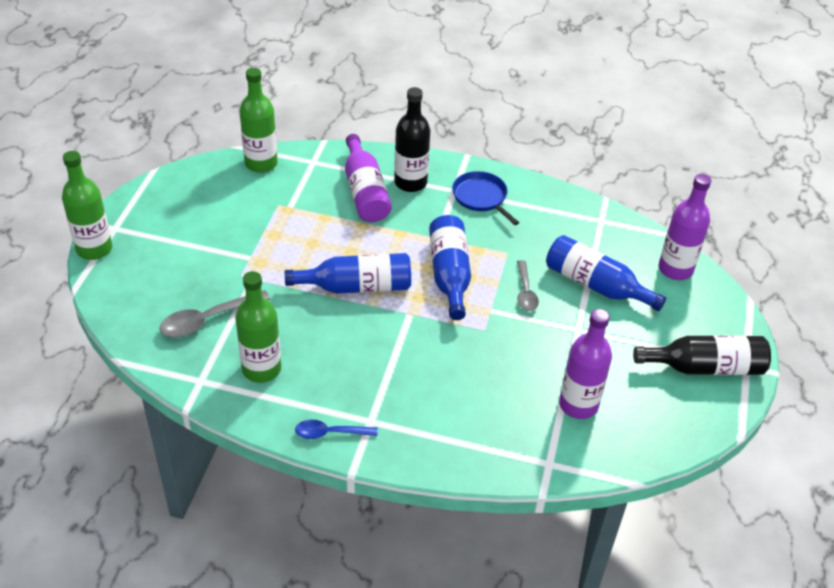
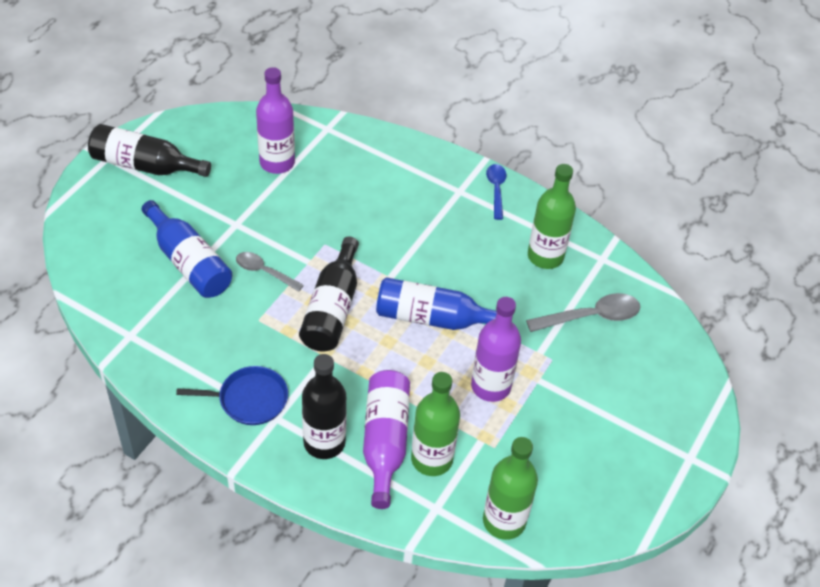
camera: 165 degrees left, 5 degrees up
green bottle [62,151,112,260] -> green bottle moved to [411,372,460,476]
blue spoon [295,420,377,439] -> blue spoon turned 105 degrees counterclockwise [486,164,506,220]
blue bottle [429,215,471,320] -> black bottle [299,237,359,352]
blue pan [452,171,519,225] -> blue pan turned 75 degrees counterclockwise [176,366,288,425]
grey spoon [517,260,539,311] -> grey spoon turned 75 degrees counterclockwise [236,252,304,292]
purple bottle [659,174,711,280] -> purple bottle moved to [471,297,521,402]

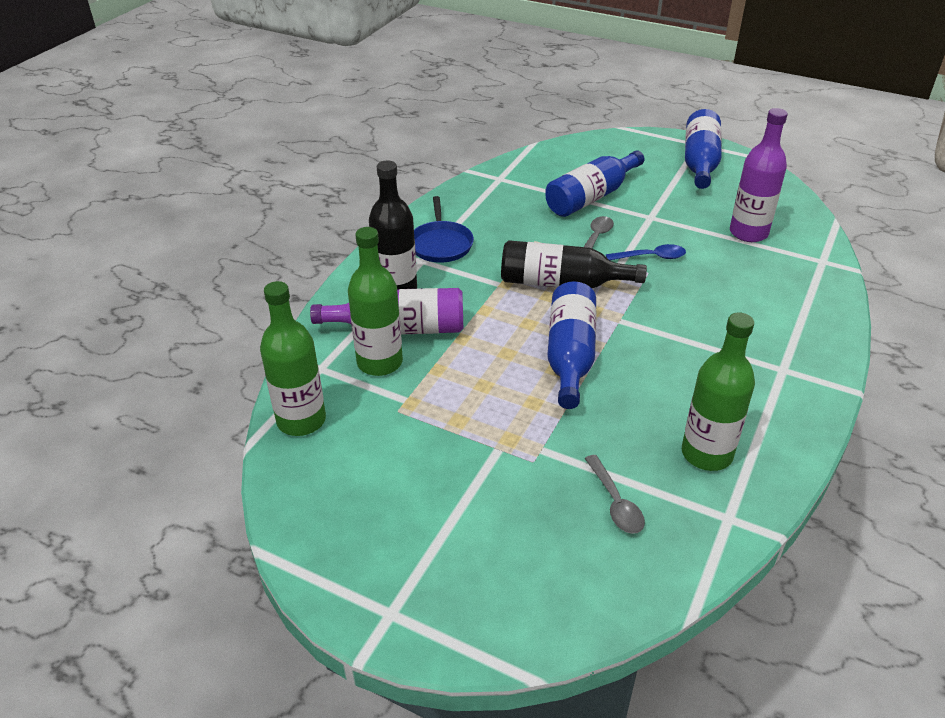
camera: 90 degrees right, 10 degrees down
black bottle [88,124,211,177] -> blue bottle [685,109,722,189]
purple bottle [471,297,521,402] -> none
blue spoon [486,164,506,220] -> blue spoon moved to [606,244,686,260]
grey spoon [526,293,640,332] -> grey spoon [585,455,645,534], size x0.66

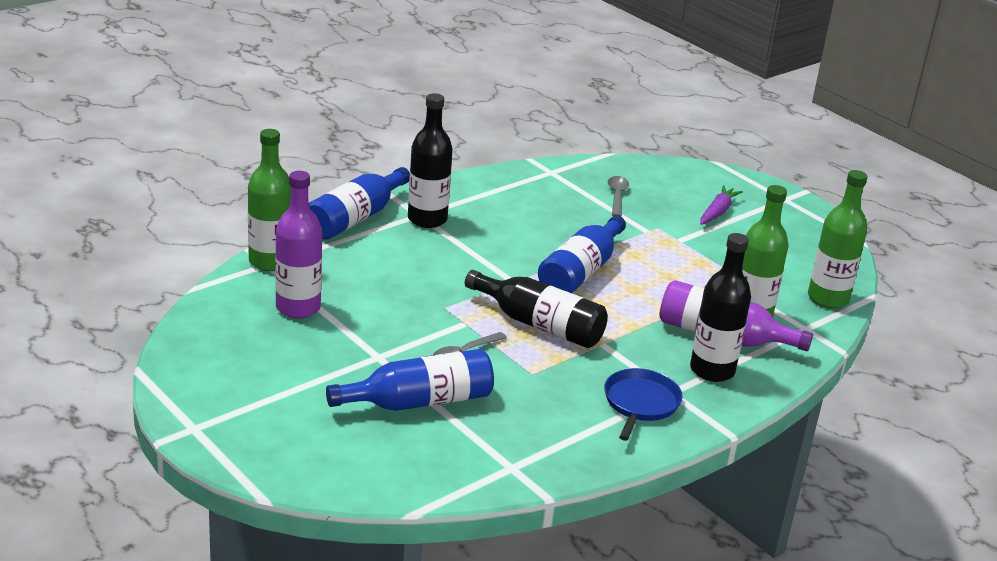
camera: 160 degrees left, 10 degrees down
blue spoon [606,244,686,260] -> none
green bottle [682,312,755,471] -> green bottle moved to [248,129,291,271]
blue bottle [685,109,722,189] -> blue bottle moved to [309,167,410,240]
none -> black bottle [408,93,453,228]
none -> purple carrot [700,185,743,225]

